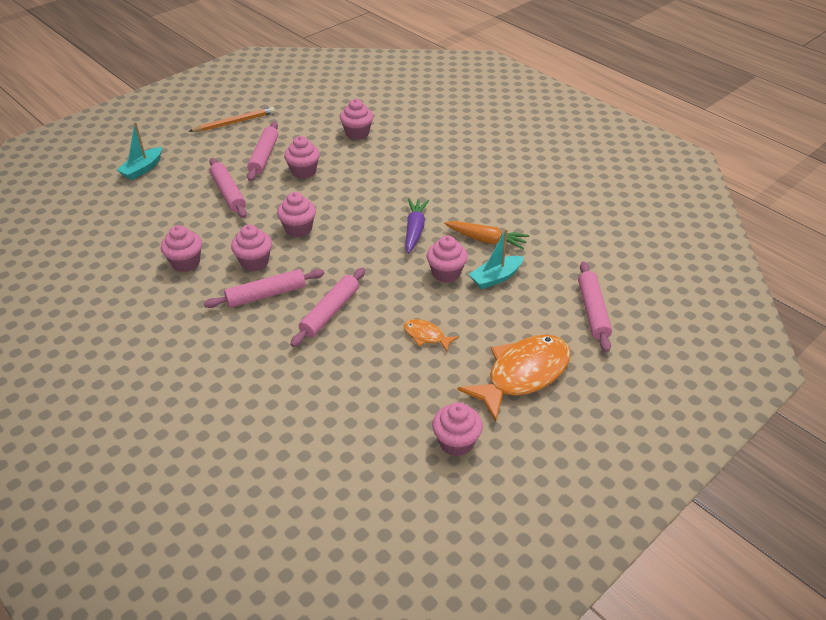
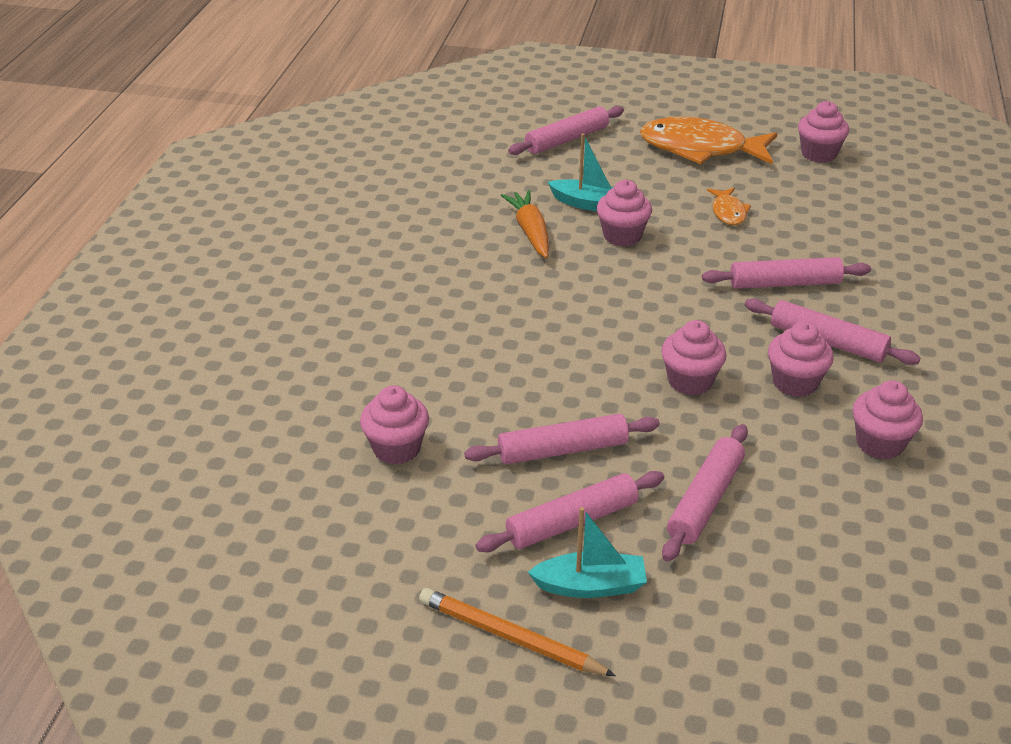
camera: 125 degrees left, 5 degrees down
turquoise boat [117,122,162,180] -> turquoise boat moved to [528,507,647,598]
pink cupcake [284,136,320,179] -> pink rolling pin [464,414,660,464]
purple carrot [405,199,429,253] -> none

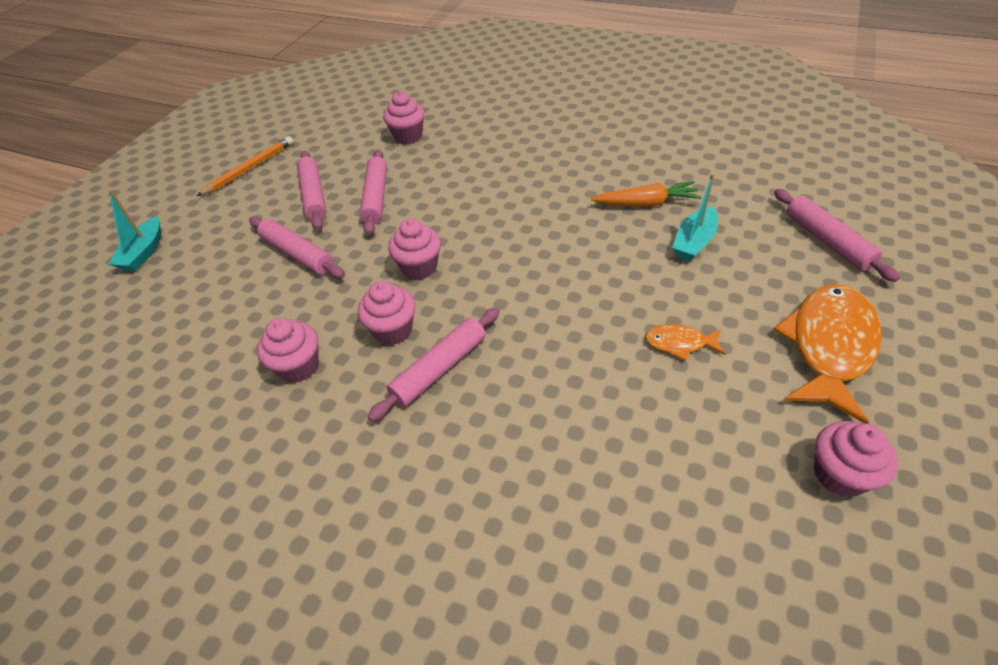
camera: 105 degrees right, 10 degrees up
turquoise boat [528,507,647,598] -> turquoise boat moved to [109,190,161,271]
pink cupcake [597,180,652,246] -> none
pink rolling pin [702,257,871,289] -> none

